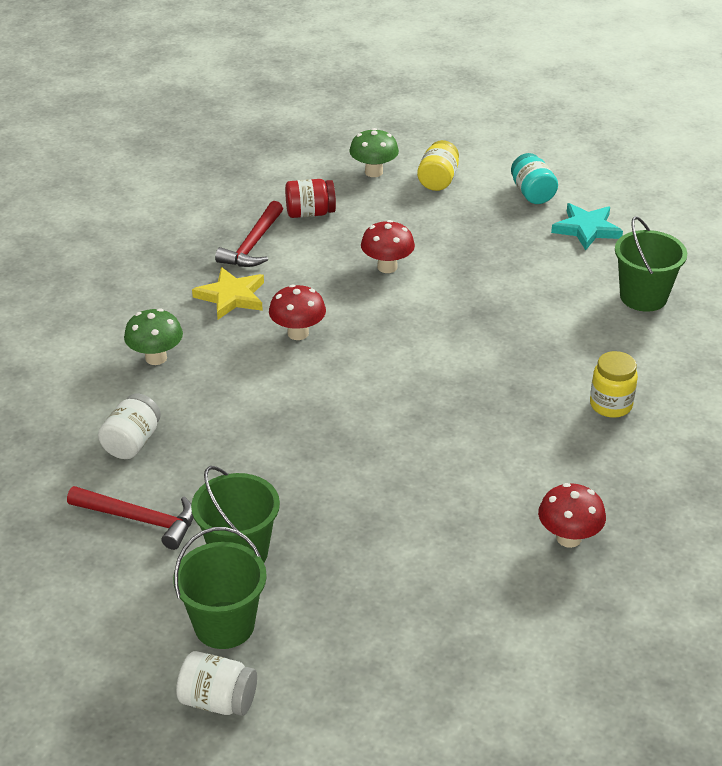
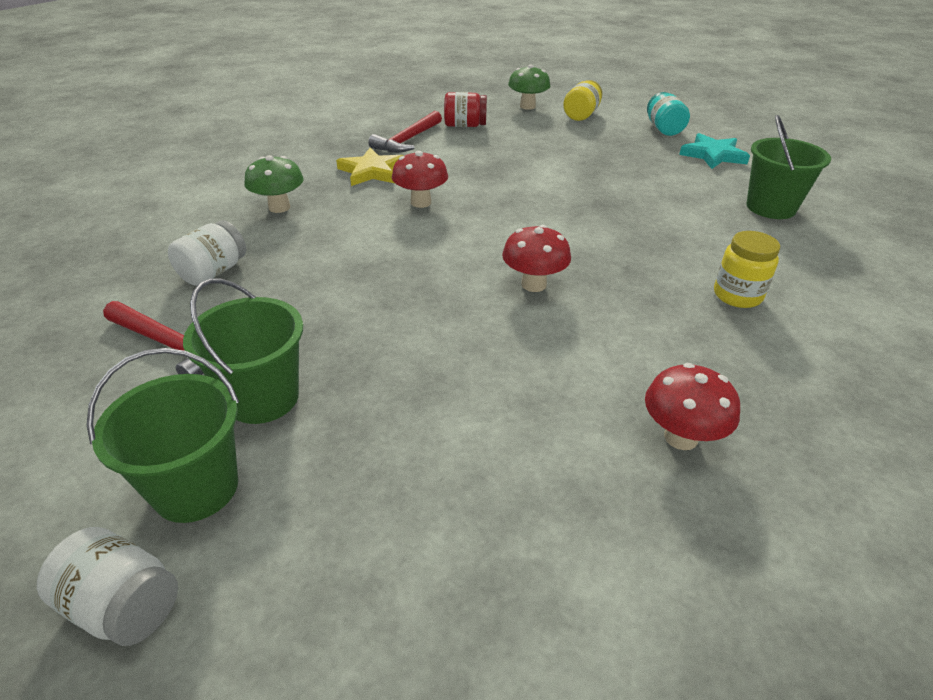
camera: 10 degrees right, 0 degrees up
red mushroom [361,220,415,273] -> red mushroom moved to [502,225,571,292]

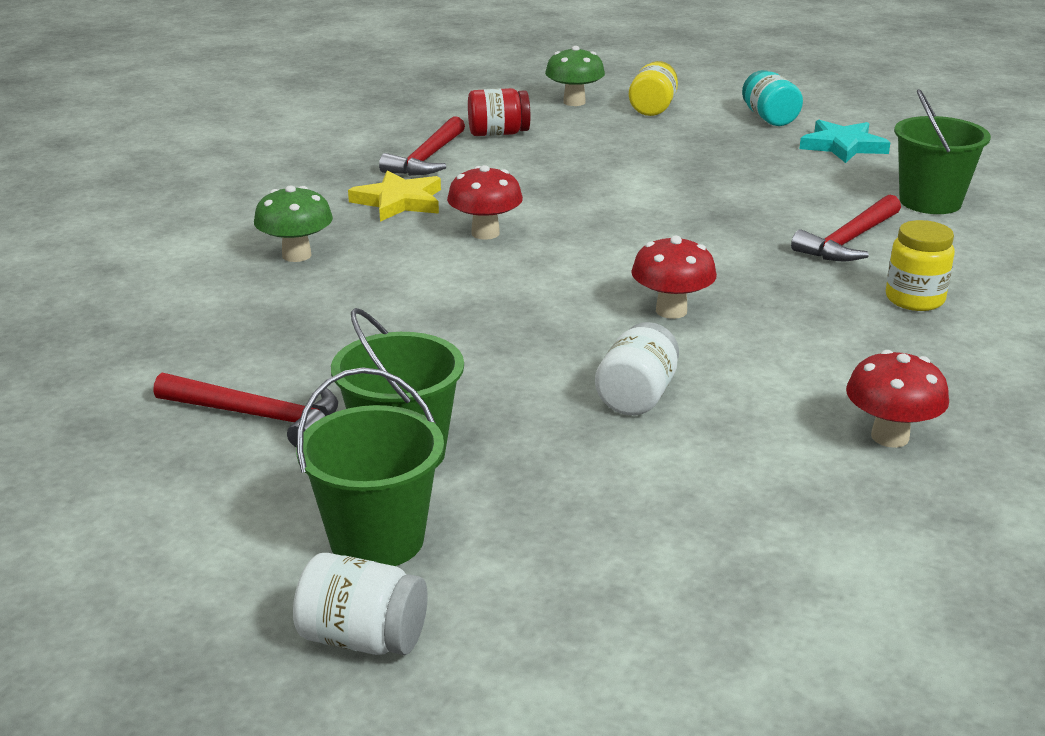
camera: 10 degrees left, 10 degrees down
white jar [168,220,246,286] -> white jar moved to [595,322,679,415]
none -> red hammer [791,194,901,261]

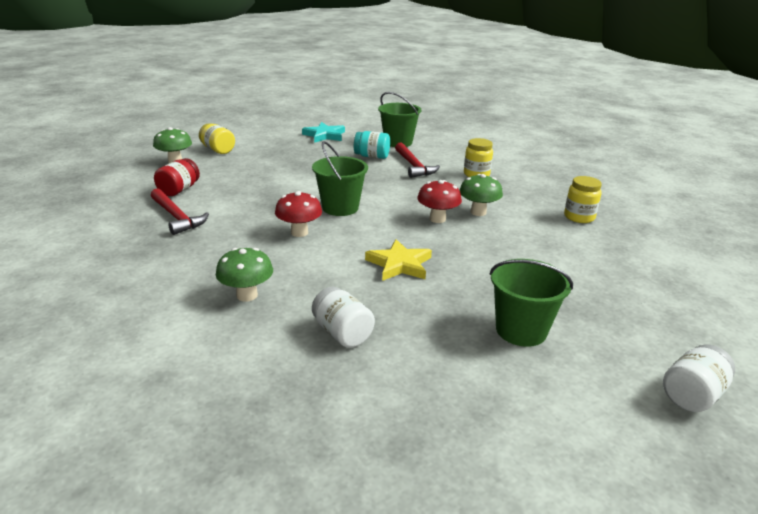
camera: 60 degrees left, 0 degrees up
red hammer [153,373,338,448] -> none
green bucket [296,367,444,566] -> green bucket moved to [312,141,368,216]
yellow star [348,170,441,222] -> yellow star moved to [365,239,432,281]
white jar [595,322,679,415] -> white jar moved to [312,287,375,348]
turquoise jar [742,70,803,126] -> turquoise jar moved to [354,131,390,159]
red mushroom [846,350,949,448] -> yellow jar [564,176,602,223]
none -> green mushroom [460,174,503,216]

